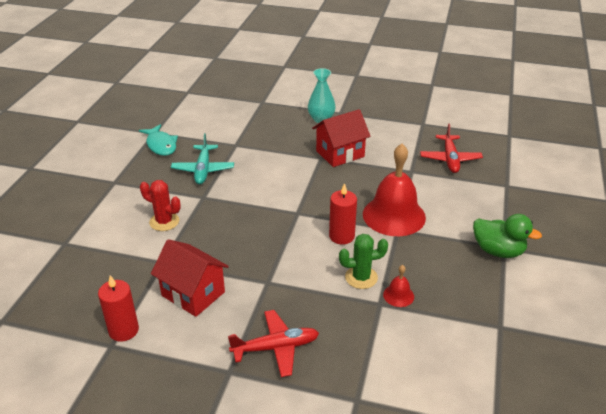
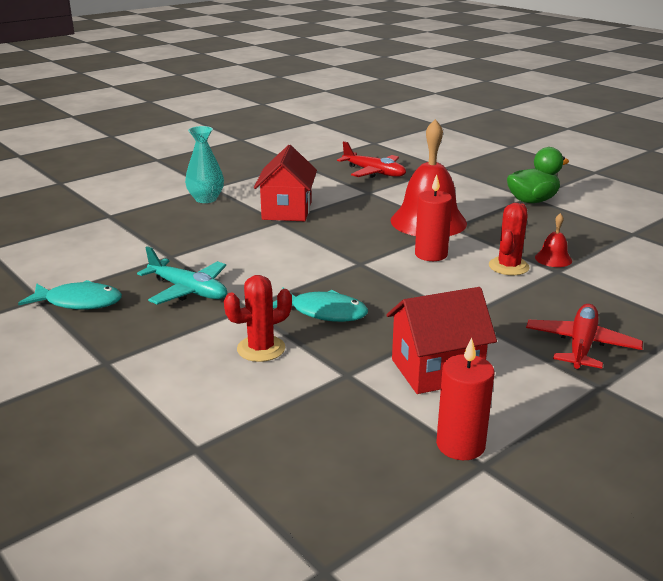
camera: 55 degrees left, 10 degrees down
green cactus [339,234,388,289] -> red cactus [489,203,530,275]
none -> turquoise fish [273,288,368,322]

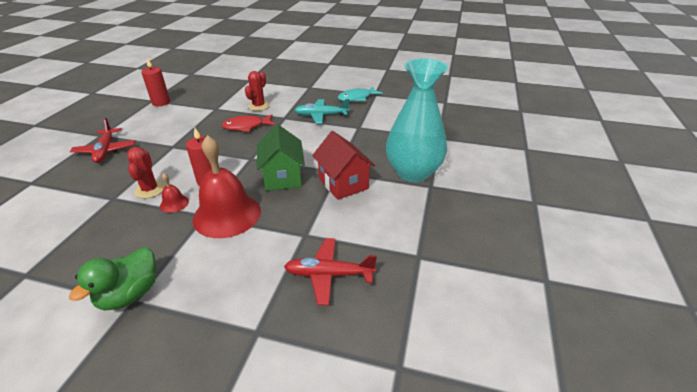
camera: 145 degrees right, 10 degrees up
turquoise vase [185,126,224,203] -> turquoise vase [386,58,448,182], size x1.87
turquoise fish [273,288,368,322] -> red fish [221,115,275,132]
red house [386,287,497,394] -> none
red bell [535,213,572,267] -> red bell moved to [160,173,189,213]
none -> green house [257,124,305,191]

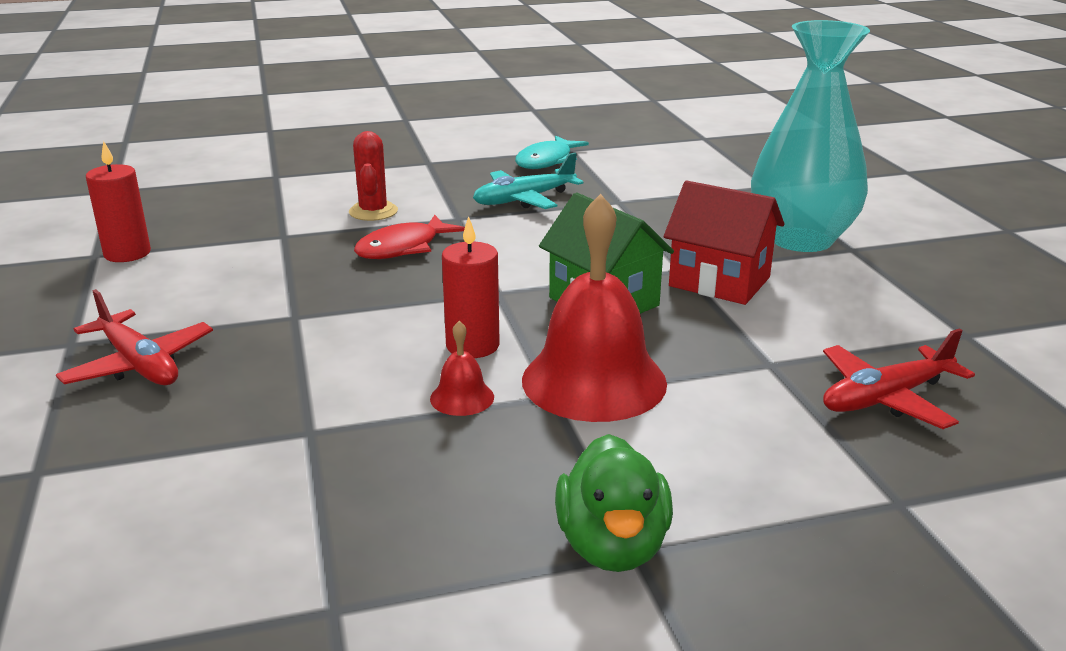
camera: 30 degrees left, 10 degrees down
red cactus [127,147,165,198] -> none

